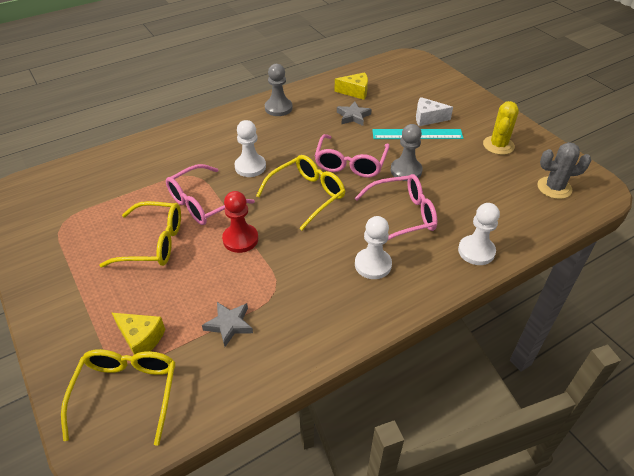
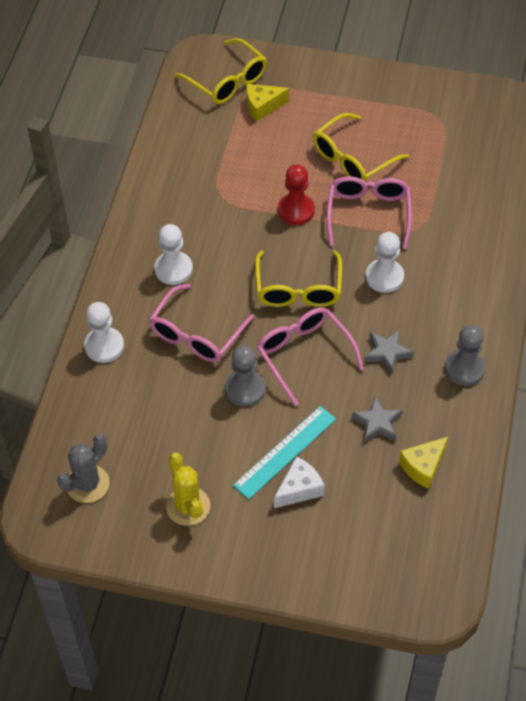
camera: 135 degrees right, 10 degrees up
grey star [202,302,253,347] -> grey star moved to [364,330,414,375]

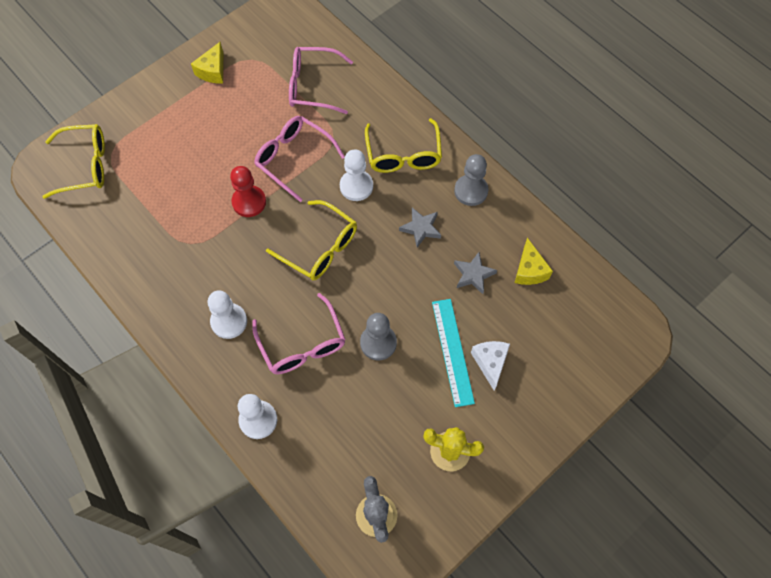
camera: 55 degrees left, 10 degrees up
yellow cheese [246,84,290,122] -> yellow cheese moved to [191,42,223,83]
pink glasses [257,307,364,406] -> pink glasses moved to [289,47,353,114]
yellow glasses [313,113,409,182] -> yellow glasses moved to [365,118,442,173]

